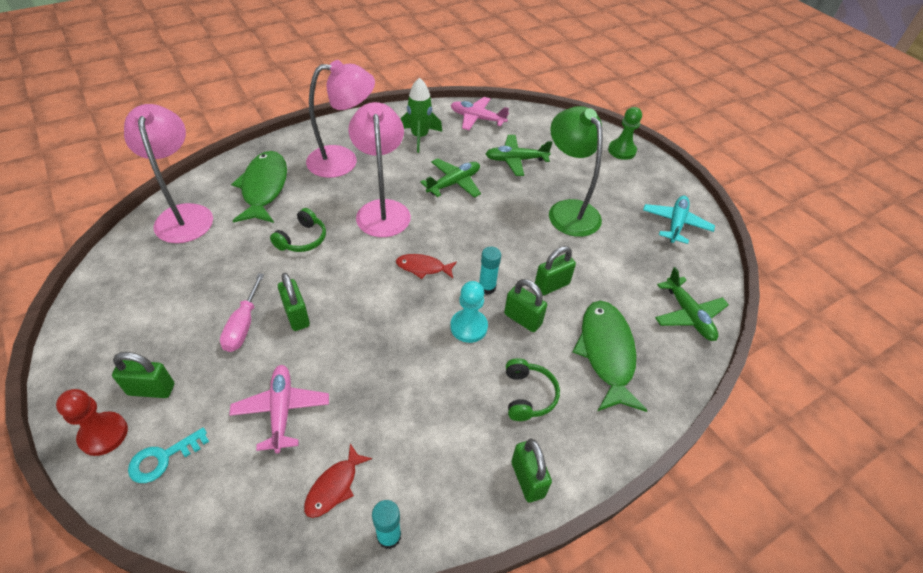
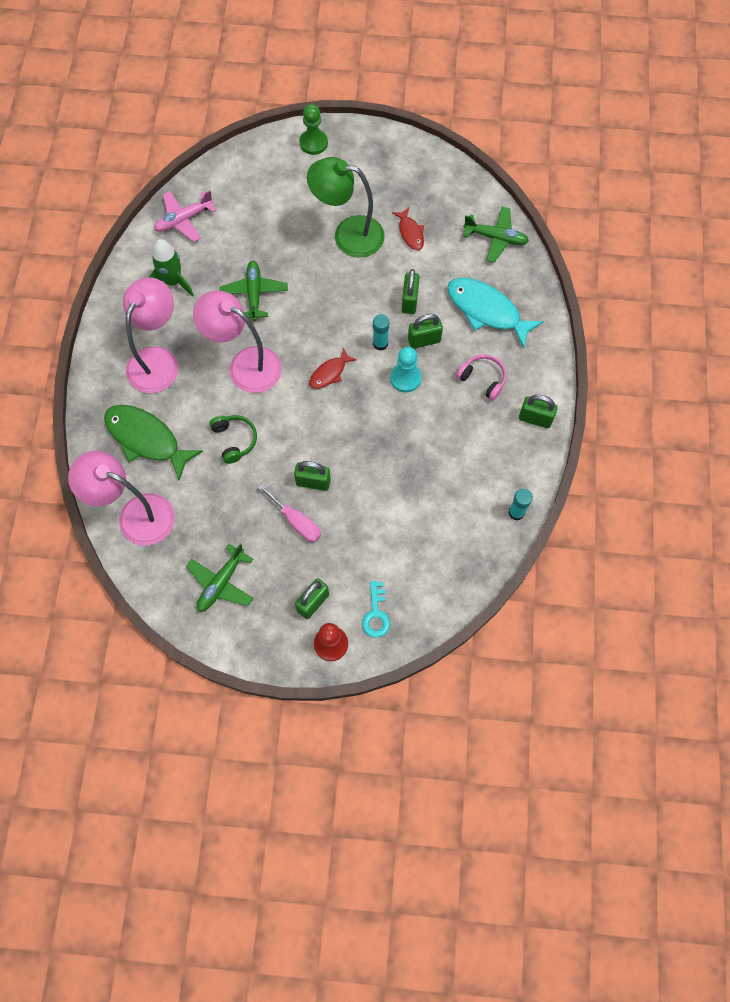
camera: 50 degrees left, 20 degrees up
pink plane [229,365,329,453] -> none
red fish [304,444,372,518] -> red fish moved to [392,208,424,250]
green plane [486,135,553,176] -> green plane moved to [186,544,254,612]
green headphones [506,358,560,421] -> pink headphones [456,354,507,401]
green fish [573,301,648,412] -> turquoise fish [447,278,544,349]
turquoise plane [643,195,715,244] -> none

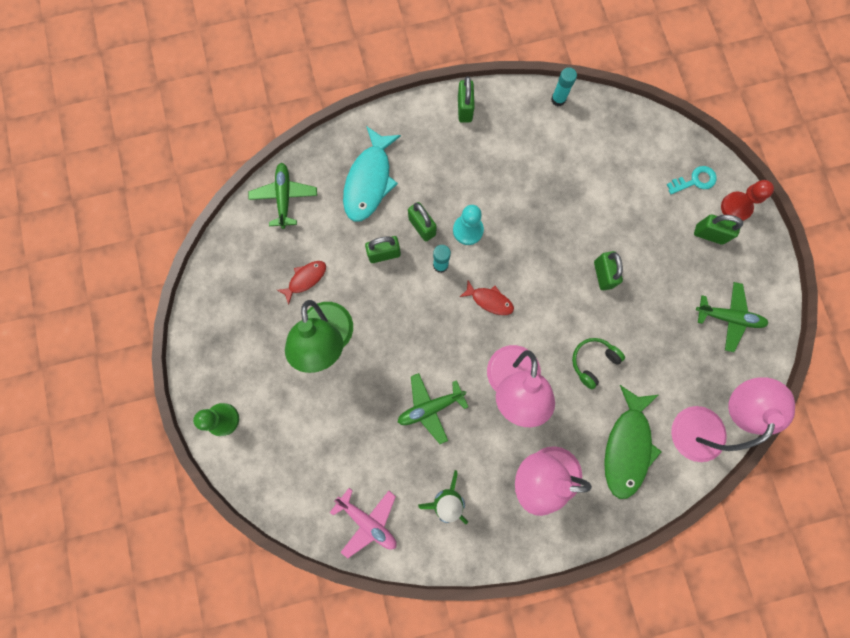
camera: 110 degrees left, 10 degrees up
pink lamp [68,451,175,546] -> pink lamp turned 150 degrees counterclockwise [671,377,795,462]
pink screwdriver [257,484,321,543] -> none
pink headphones [456,354,507,401] -> none

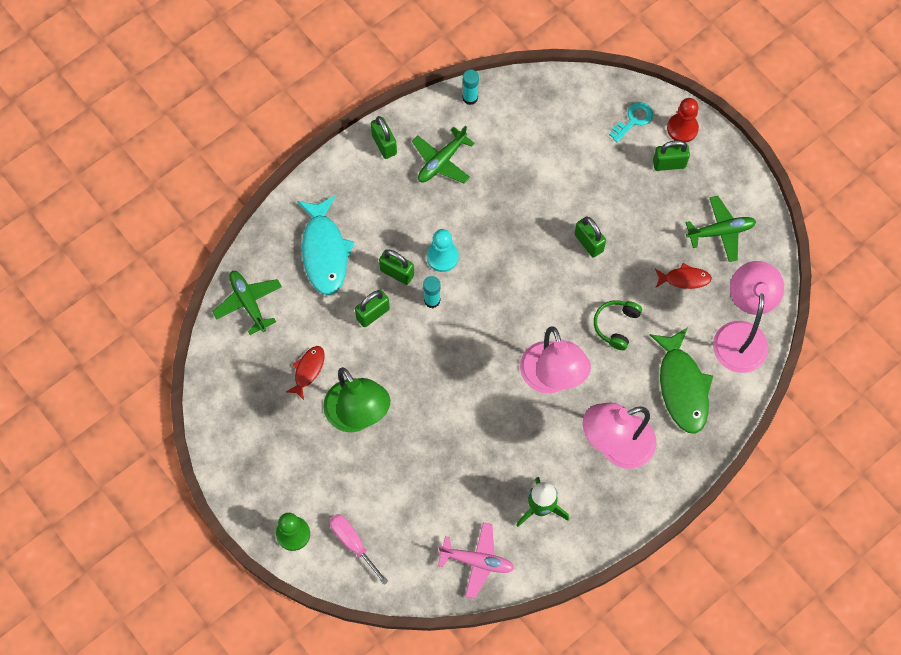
camera: 25 degrees left, 10 degrees down
green plane [397,373,468,444] -> green plane moved to [412,126,475,184]
red fish [460,281,514,315] -> red fish moved to [655,263,712,289]
none -> pink screwdriver [329,514,388,585]

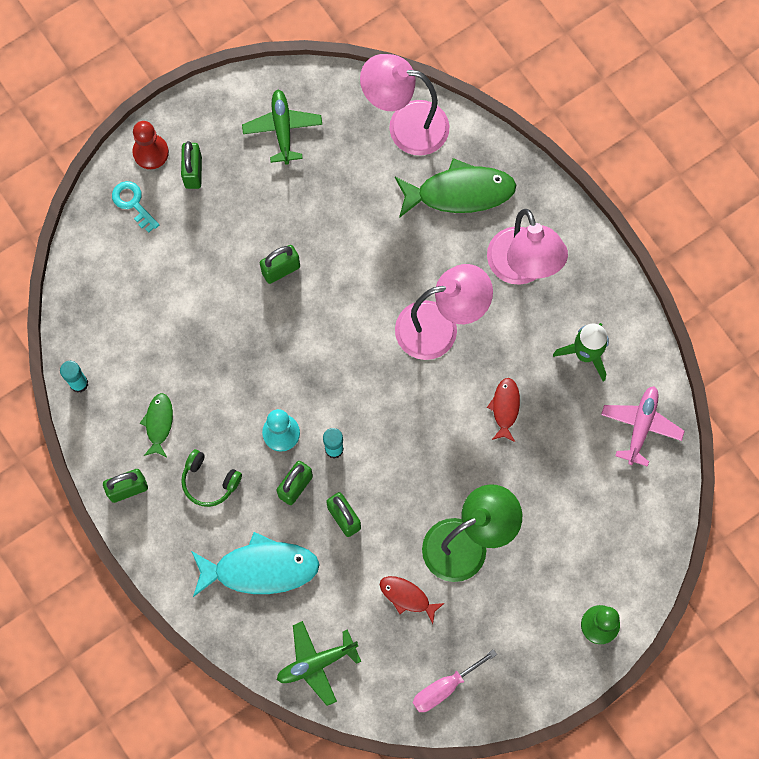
camera: 85 degrees left, 5 degrees up
pink screwdriver [329,514,388,585] -> pink screwdriver moved to [412,649,497,712]
green plane [412,126,475,184] -> green fish [140,393,173,457]
green headphones [594,300,642,350] -> green headphones moved to [181,449,242,507]
red fish [655,263,712,289] -> red fish moved to [487,378,520,442]

